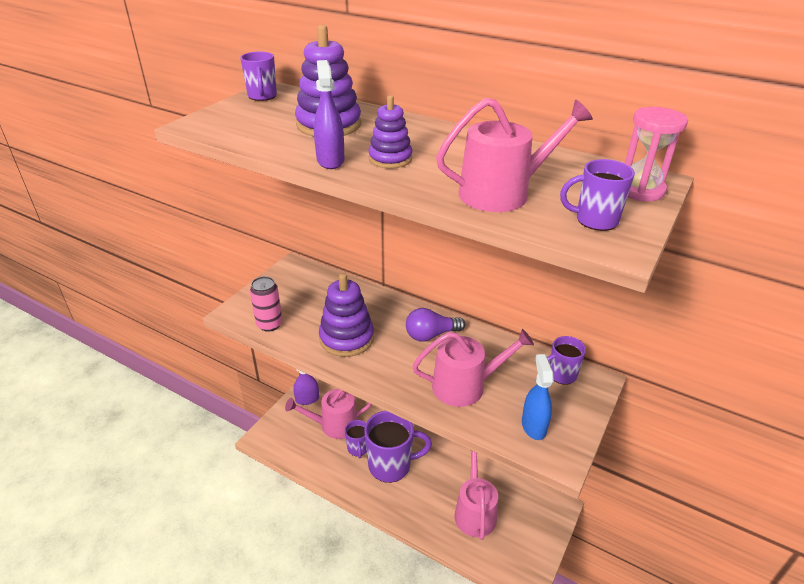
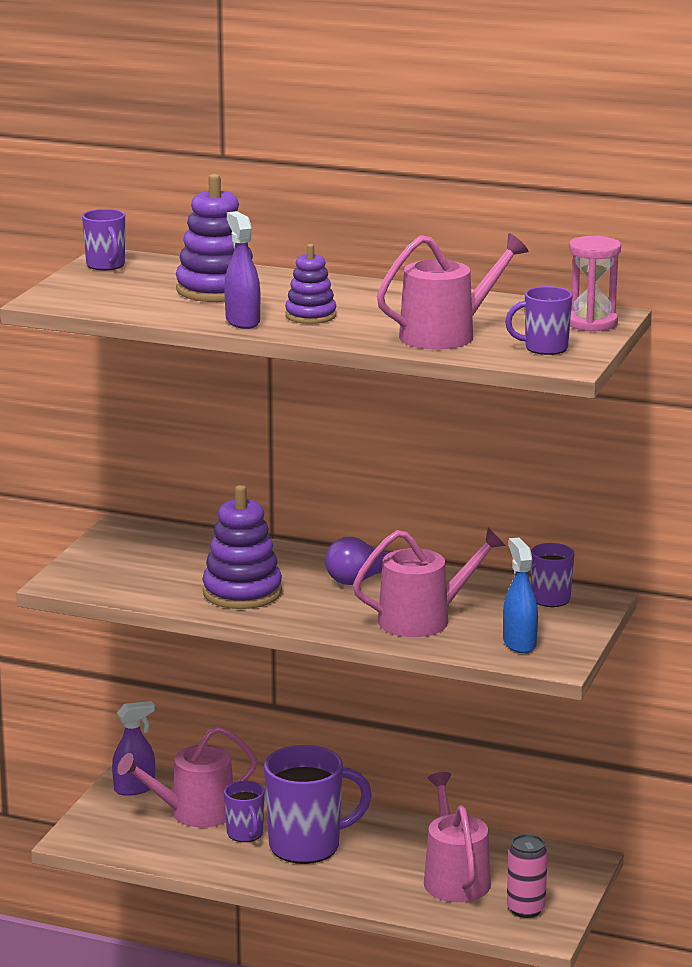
camera: 10 degrees left, 15 degrees down
pink can [250,276,282,332] -> pink can moved to [507,834,548,918]

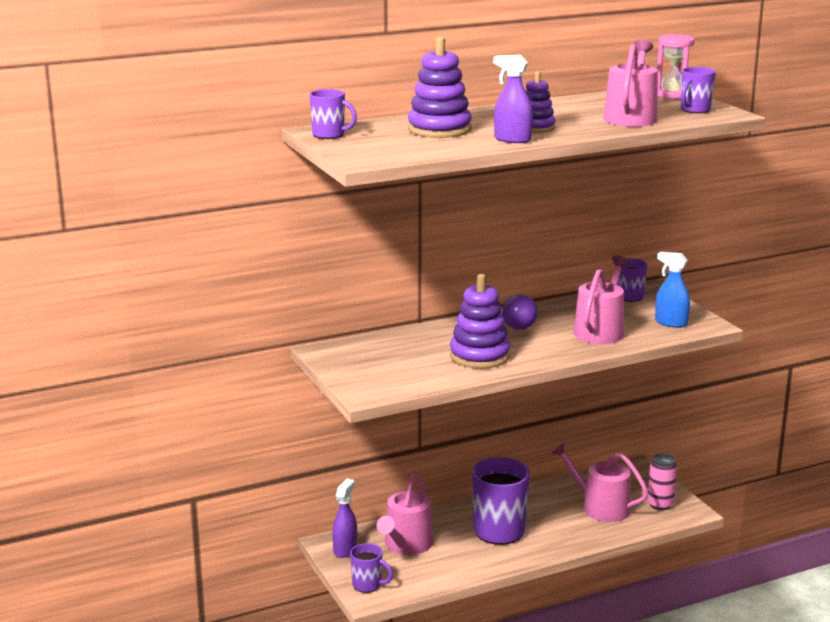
camera: 45 degrees left, 0 degrees up
purple mug [224,781,265,842] -> purple mug moved to [350,543,393,593]

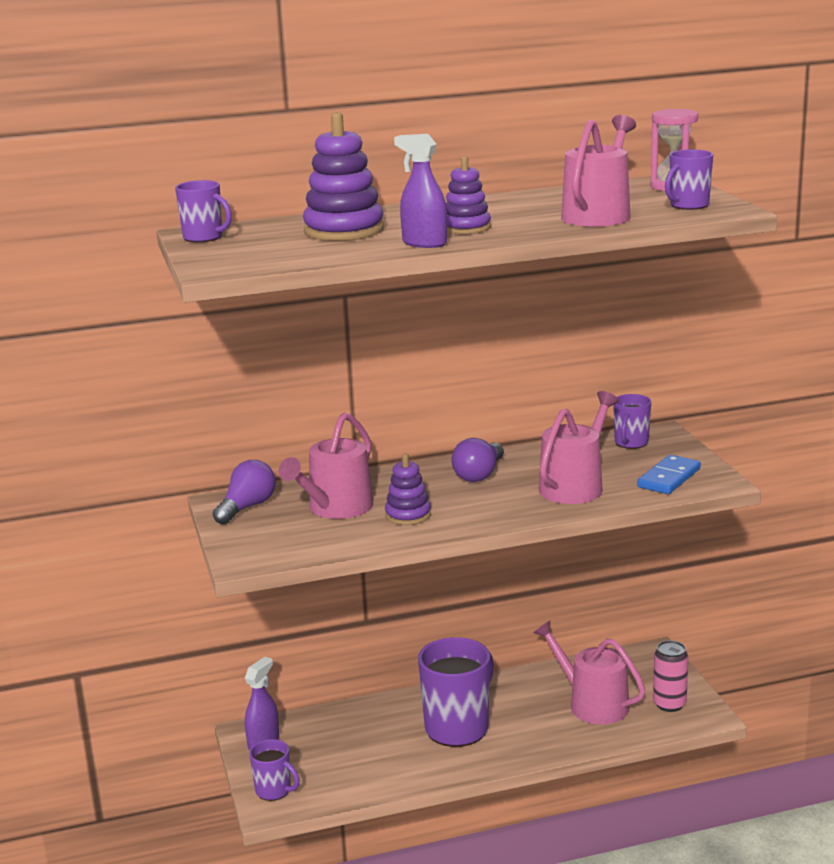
camera: 10 degrees right, 0 degrees up
pink watering can [376,474,433,555] -> pink watering can moved to [279,413,373,519]
purple stacking toy [450,274,510,369] -> purple stacking toy [385,453,431,525], size x0.61
blue spray bottle [655,251,690,328] -> blue domino [637,455,701,494]
none -> purple light bulb [213,460,276,525]

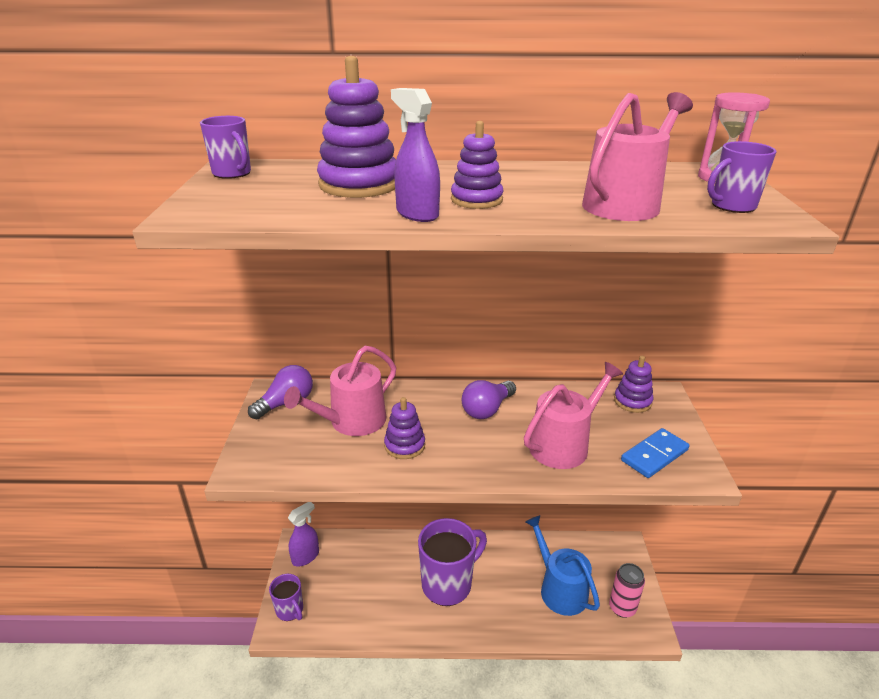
camera: 15 degrees right, 10 degrees up
pink watering can [534,621,646,725] -> blue watering can [525,515,600,616]
purple mug [613,394,651,449] -> purple stacking toy [614,356,653,413]

